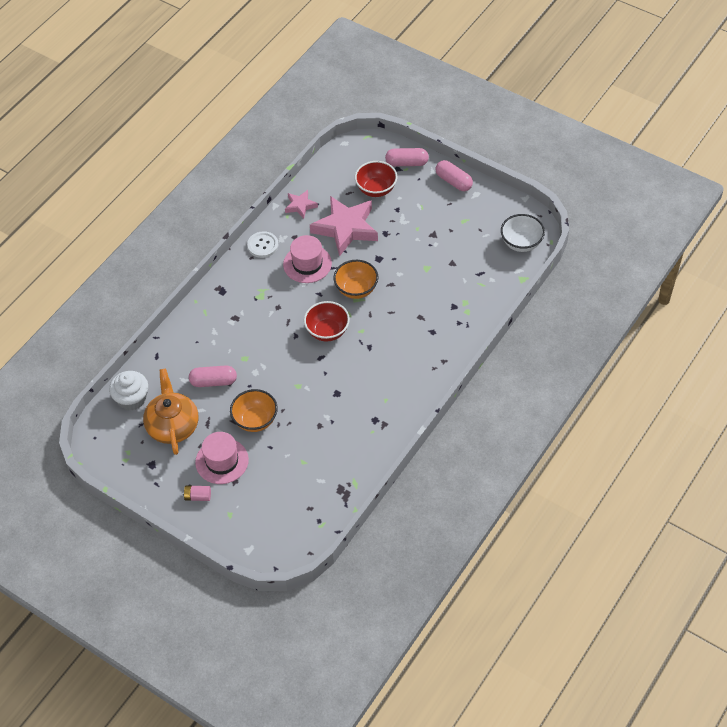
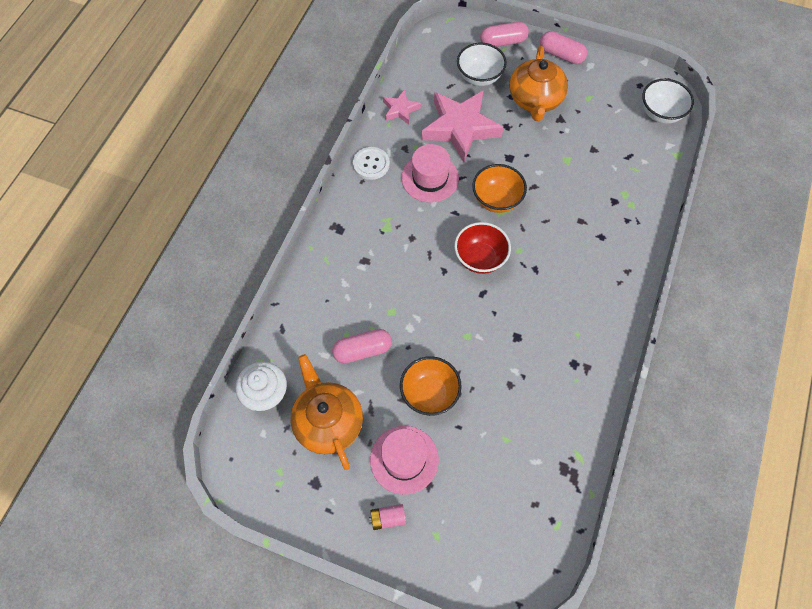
camera: 15 degrees left, 10 degrees up
red bowl [355,161,397,197] -> white bowl [457,43,507,86]
none -> orange teapot [509,46,568,121]

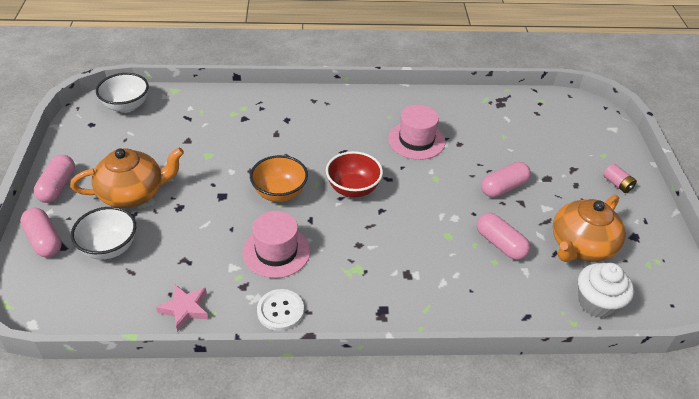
camera: 115 degrees left, 20 degrees down
pink hat [370,426,439,495] -> pink hat moved to [388,105,445,160]
orange bowl [400,356,462,416] -> pink capsule [481,162,531,198]
pink star [422,90,504,162] -> none

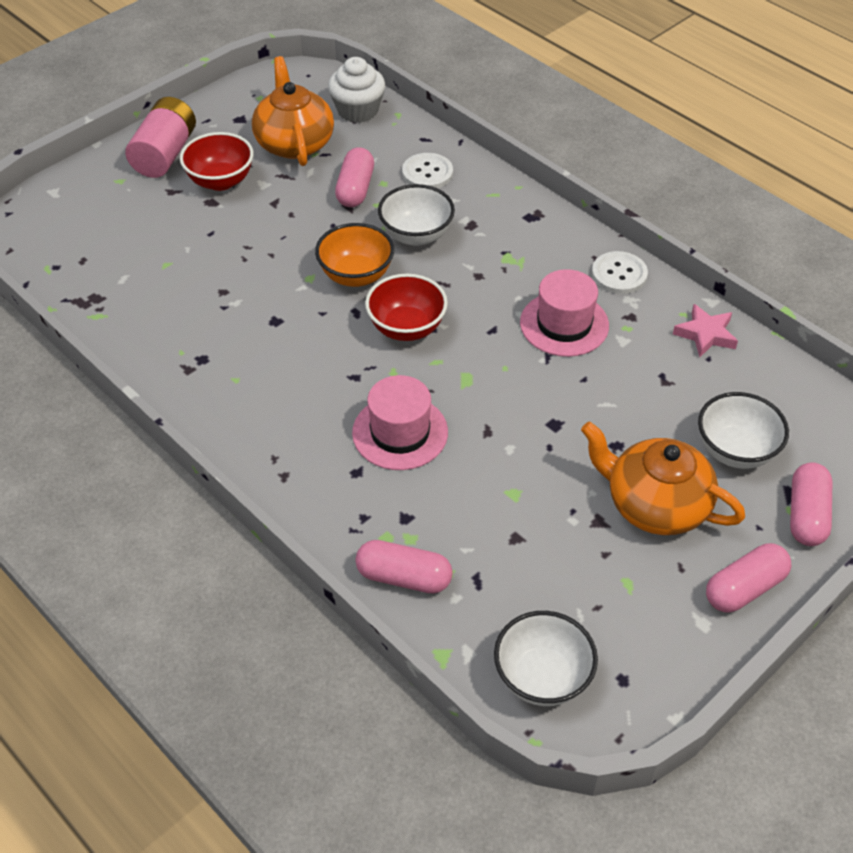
camera: 130 degrees left, 5 degrees up
orange bowl [250,155,308,202] -> orange bowl moved to [315,223,394,287]
pink hat [388,105,445,160] -> pink hat moved to [352,375,448,470]
pink capsule [481,162,531,198] -> pink capsule moved to [355,540,453,594]
orange teapot [553,195,626,262] -> orange teapot turned 105 degrees counterclockwise [252,56,334,166]
pink battery [603,164,637,193] -> pink battery [125,97,196,178], size x2.06
none -> red bowl [180,132,254,191]
none -> white bowl [378,184,455,246]
none -> white button [402,153,453,189]

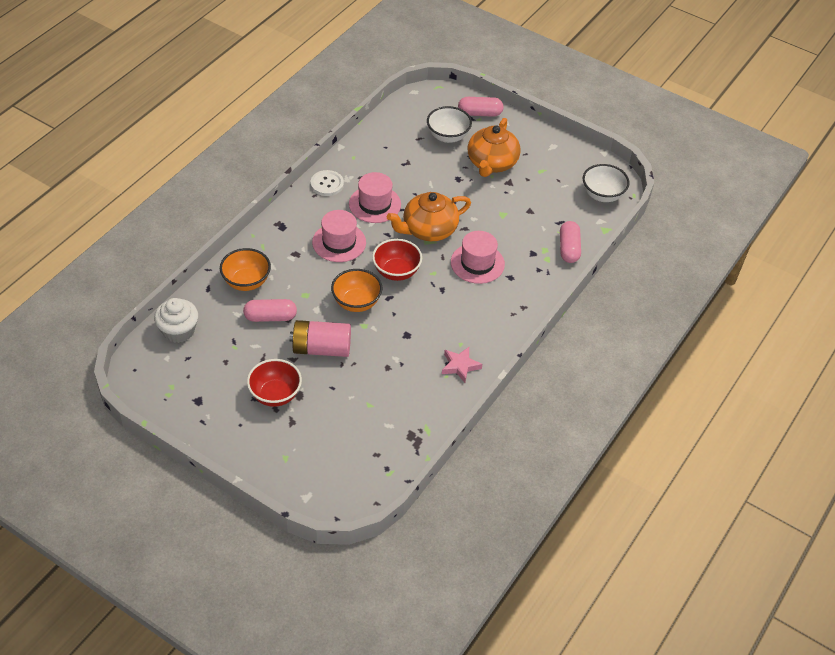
camera: 105 degrees left, 0 degrees up
pink battery [125,97,196,178] -> pink battery moved to [290,320,351,357]
orange teapot [252,56,334,166] -> orange teapot moved to [387,192,471,241]
white bowl [378,184,455,246] -> none
white button [402,153,453,189] -> orange bowl [220,248,271,291]
pink star [673,304,738,357] -> pink star moved to [442,347,482,383]
pink capsule [706,543,791,613] -> none
none -> pink hat [312,210,366,262]

